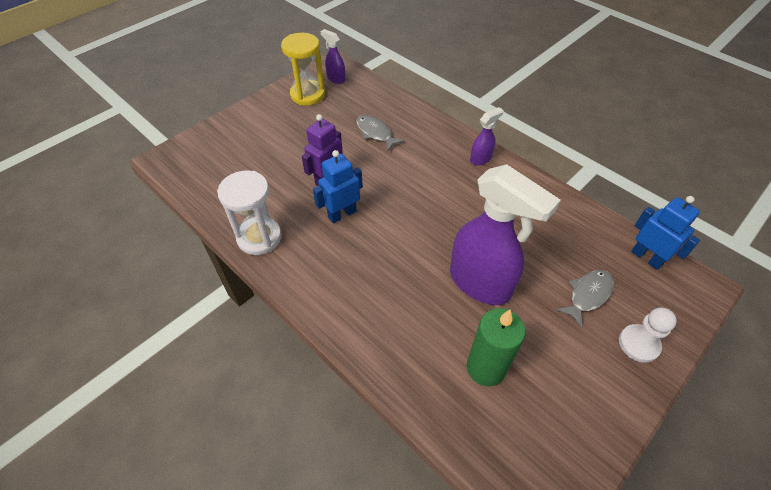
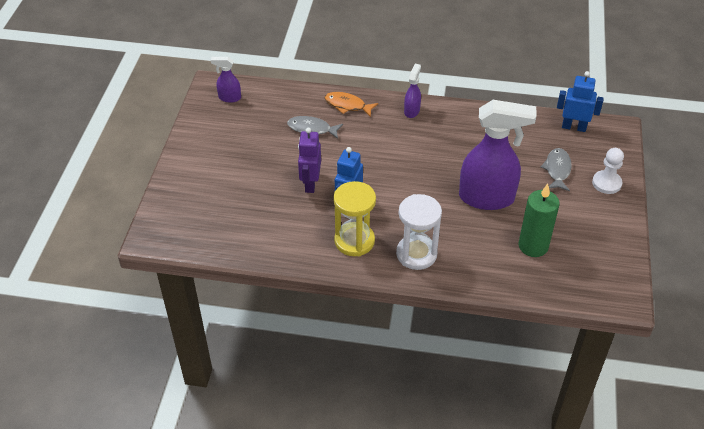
camera: 35 degrees left, 5 degrees down
white hourglass [217,170,282,255] -> white hourglass moved to [396,194,442,270]
yellow hourglass [281,33,325,105] -> yellow hourglass moved to [333,181,376,256]
none -> orange fish [325,92,378,117]

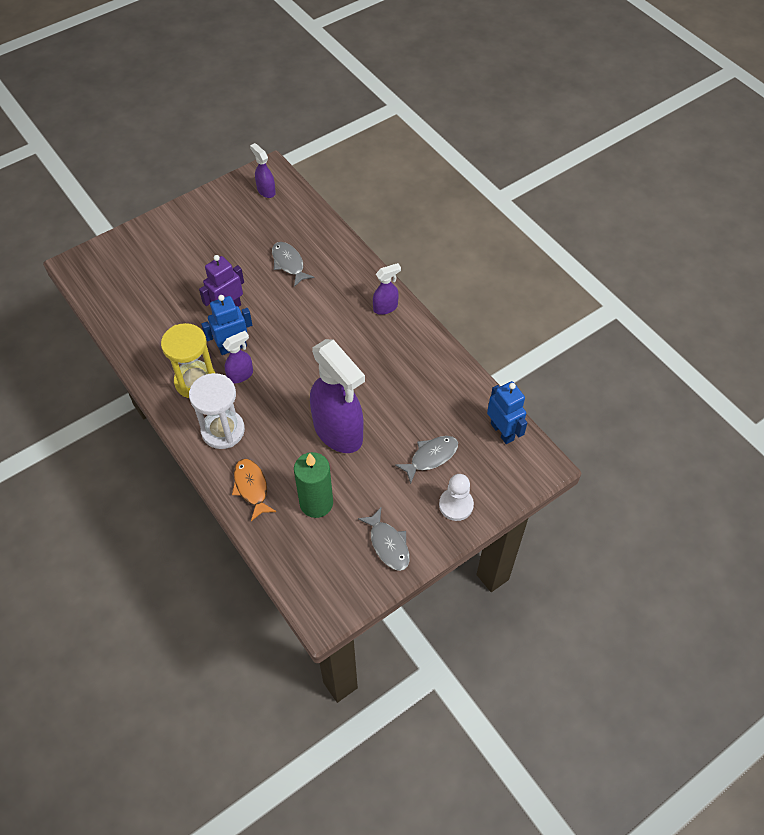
camera: 45 degrees right, 10 degrees up
orange fish [325,92,378,117] -> orange fish moved to [232,459,277,521]
none -> purple spray bottle [222,331,253,383]
none -> grey fish [358,508,410,571]

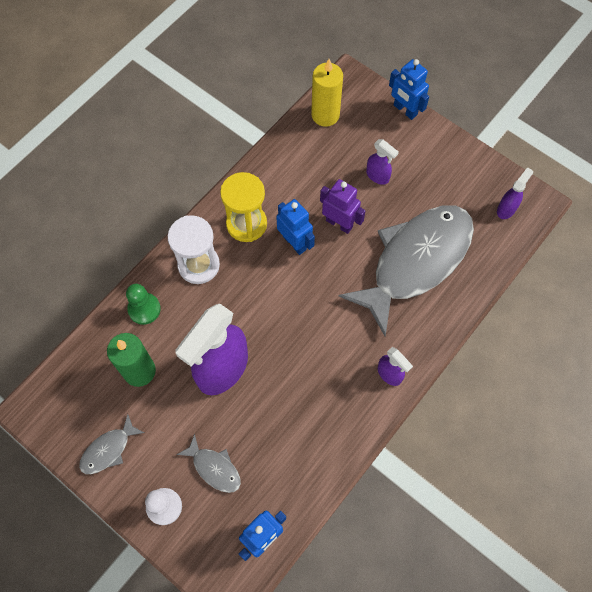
camera: 75 degrees right, 10 degrees up
purple spray bottle [222,331,253,383] -> purple spray bottle moved to [366,139,399,185]
orange fish [232,459,277,521] -> green pawn [126,284,161,325]
grey fish [272,242,314,287] -> grey fish [339,205,474,336], size x2.47
none -> yellow candle [311,59,343,127]
none -> blue robot [389,59,429,120]

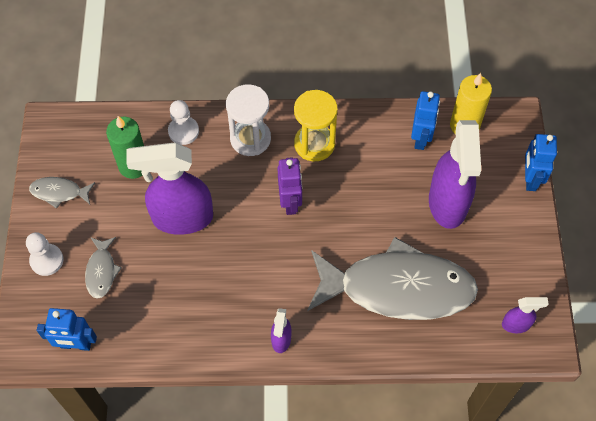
camera: 50 degrees right, 5 degrees down
green pawn [126,284,161,325] -> white pawn [168,100,199,145]
blue robot [276,199,315,255] -> blue robot moved to [411,91,440,150]
purple robot [320,179,366,234] -> purple robot moved to [277,157,302,215]
purple spray bottle [366,139,399,185] -> purple spray bottle [429,120,481,229], size x2.18

